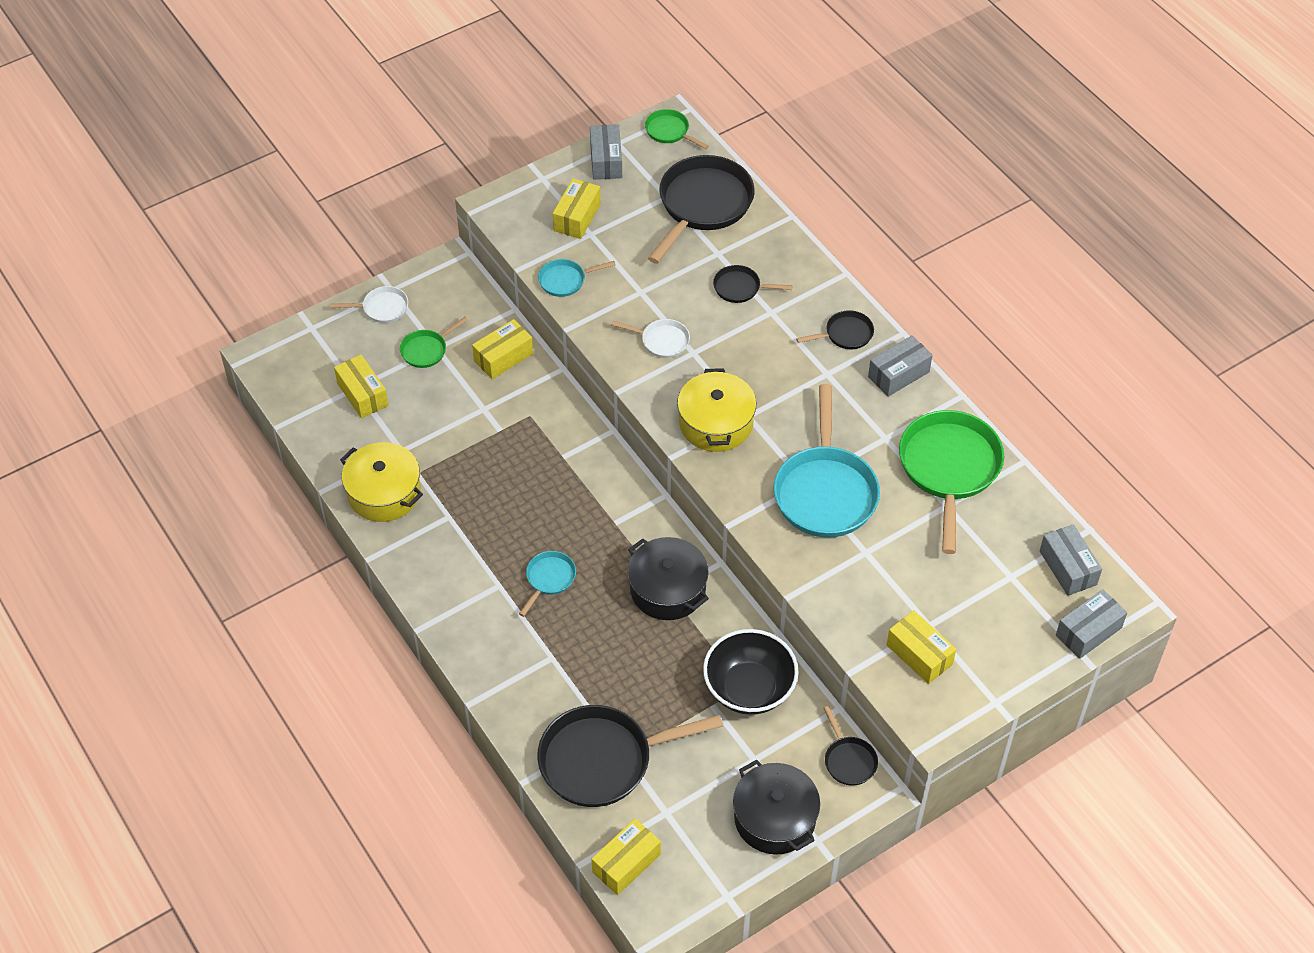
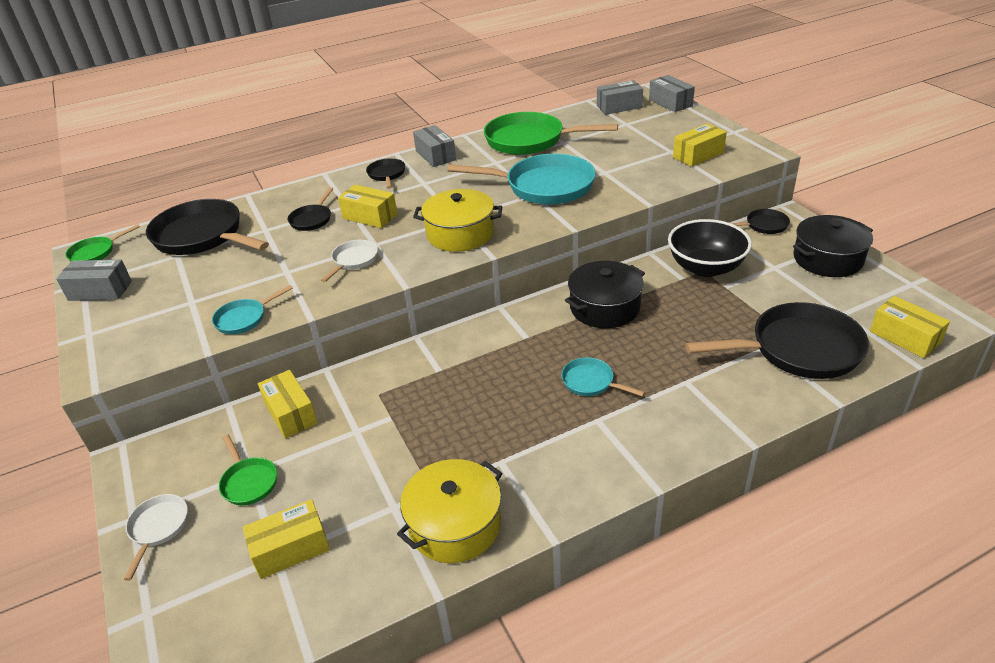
camera: 80 degrees left, 15 degrees down
black pan [537,705,723,807] -> black pan turned 90 degrees counterclockwise [685,302,869,379]
turquoise pan [538,259,616,297] -> turquoise pan turned 60 degrees clockwise [212,285,293,334]
yellow box [553,179,601,239] -> yellow box moved to [338,185,397,228]

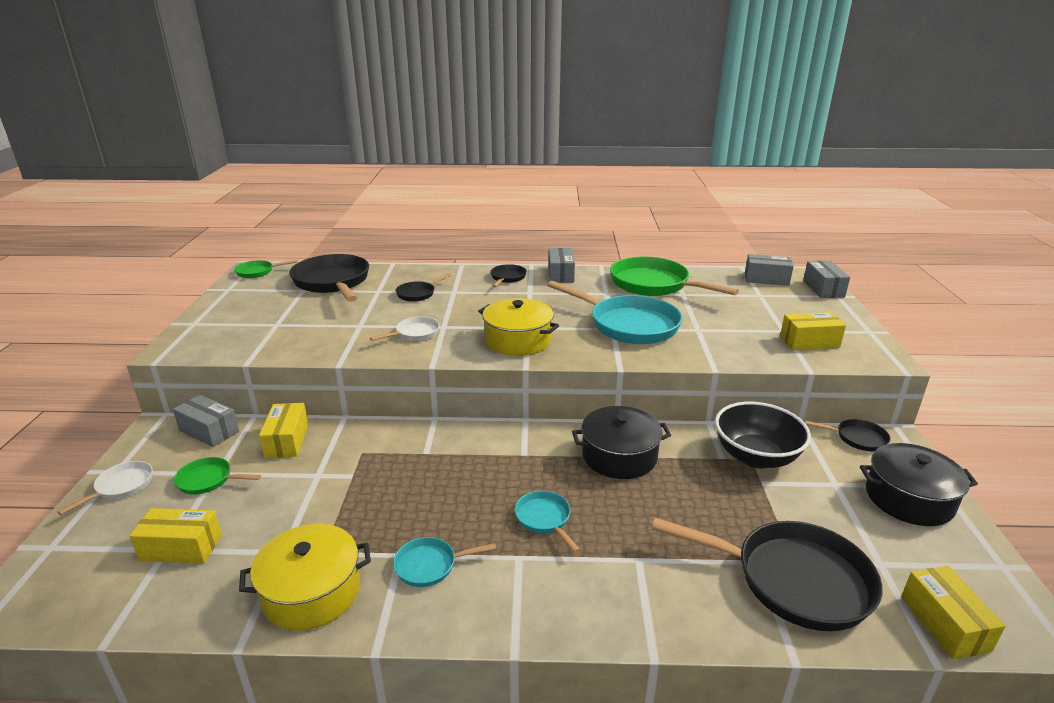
camera: 25 degrees right, 10 degrees down
grey box [56,259,132,301] -> grey box moved to [173,395,239,447]
turquoise pan [212,285,293,334] -> turquoise pan moved to [393,537,496,587]
green pan [219,435,277,505] -> green pan turned 105 degrees clockwise [174,457,261,495]
yellow box [338,185,397,228] -> none

